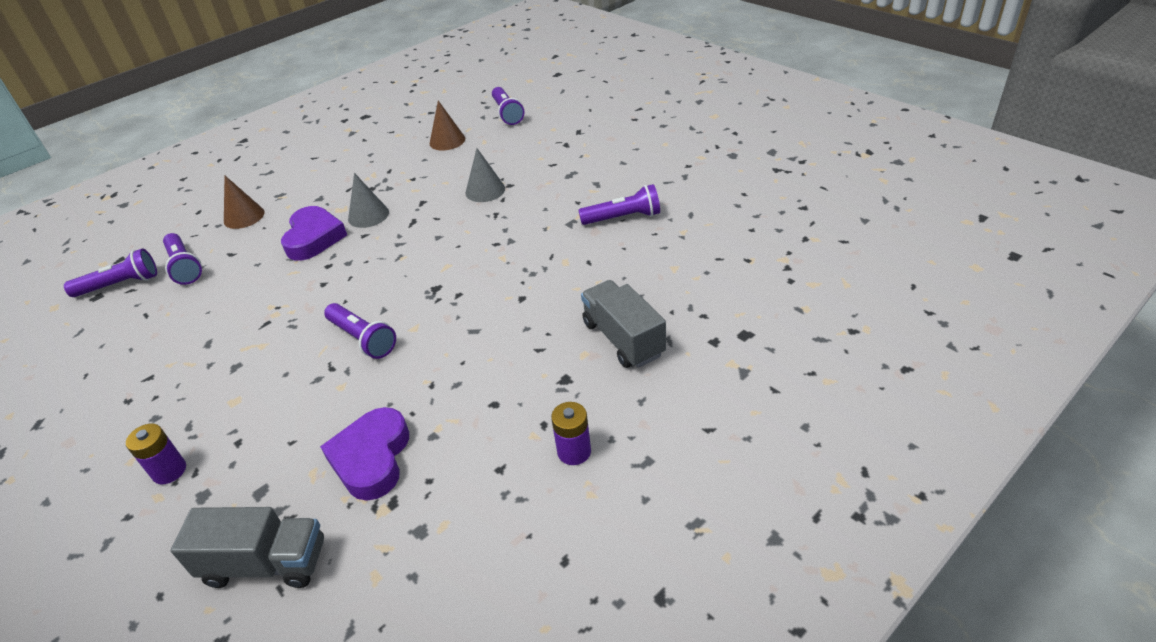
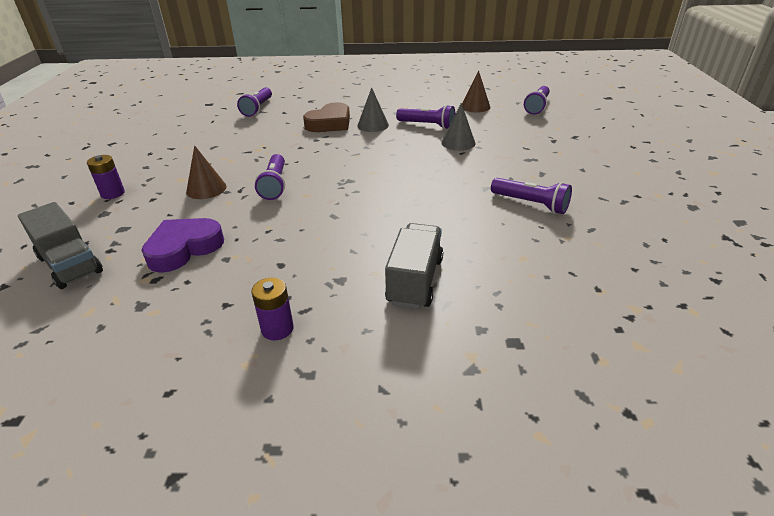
camera: 40 degrees right, 5 degrees down
purple flashlight [64,249,157,297] -> purple flashlight moved to [396,105,456,129]
brown cone [224,176,265,229] -> brown cone moved to [186,145,227,199]
purple heart [281,206,347,261] -> brown heart [303,102,350,132]

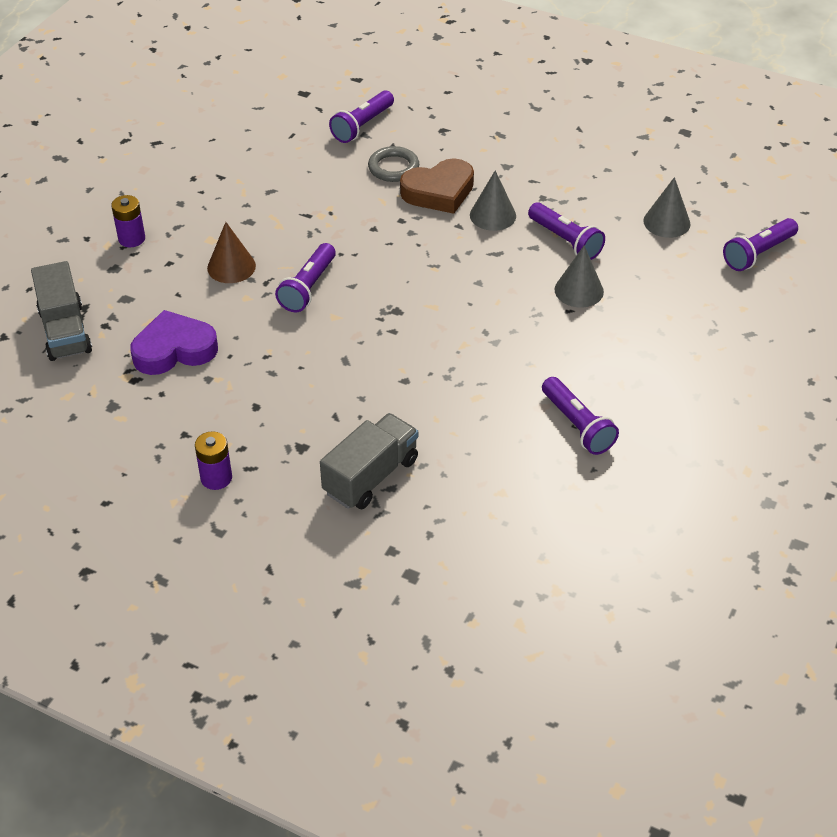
camera: 25 degrees right, 10 degrees up
brown cone [462,71,490,113] -> grey cone [643,177,691,238]
none -> grey ring [368,146,419,182]

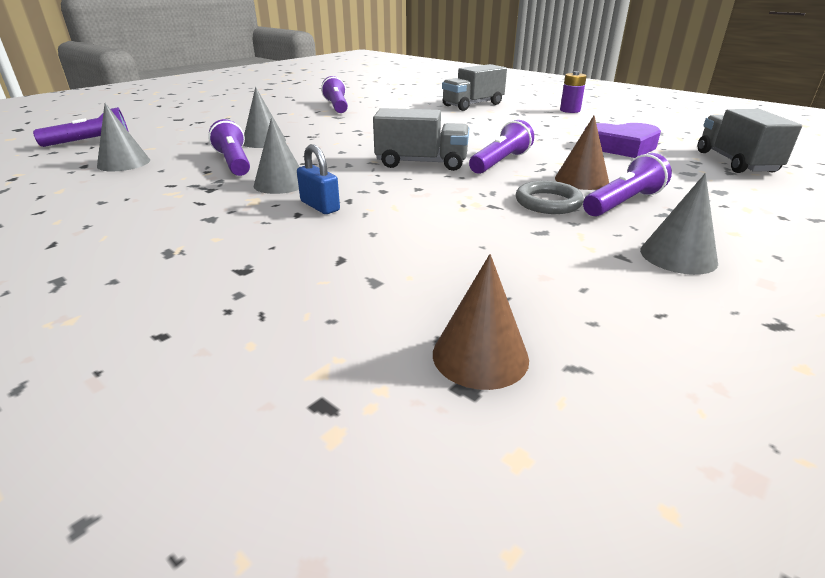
camera: 165 degrees left, 15 degrees down
purple battery [111,195,145,247] -> none
purple flashlight [329,91,394,143] -> purple flashlight moved to [583,153,672,216]
grey ring [368,146,419,182] -> grey ring moved to [516,181,584,214]
brown heart [400,158,474,214] -> blue padlock [297,144,340,214]
none -> grey truck [373,108,469,171]
none -> brown cone [433,254,529,390]
none -> grey cone [640,173,718,275]

